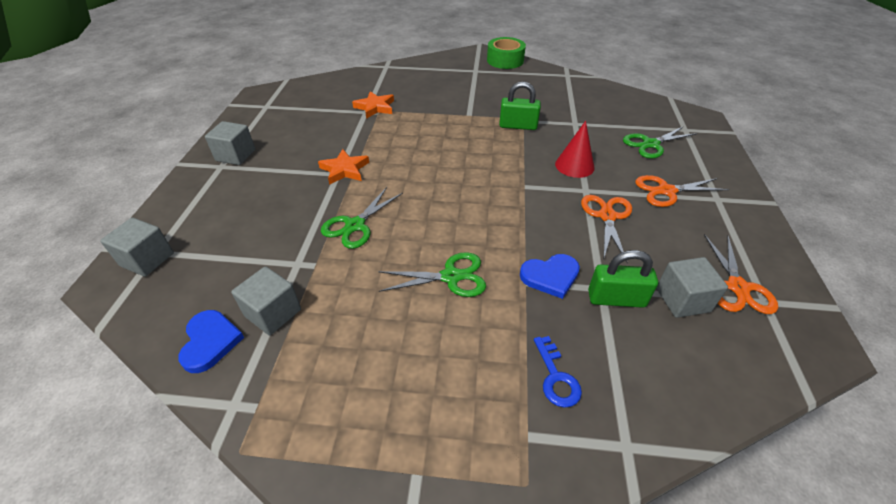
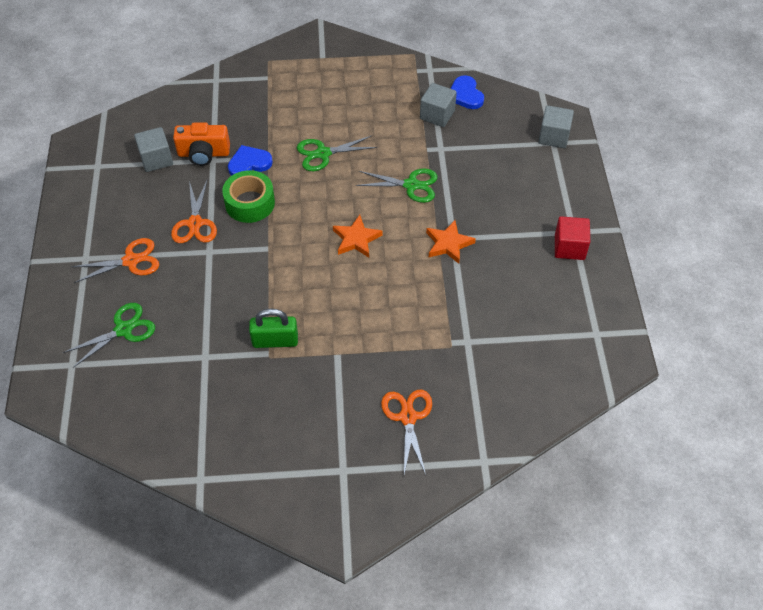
camera: 170 degrees right, 10 degrees up
grey cube [205,121,255,165] -> red cube [555,216,590,260]
green scissors [321,187,403,249] -> green scissors turned 75 degrees clockwise [356,168,438,203]
orange star [352,91,394,119] -> orange star moved to [333,215,382,258]
green tape [487,37,526,69] -> green tape moved to [222,170,275,223]
blue key [534,336,582,407] -> none
red cone [555,121,595,178] -> none
green padlock [588,250,658,308] -> orange camera [173,122,230,166]
orange scissors [704,234,778,314] -> orange scissors moved to [381,389,432,475]

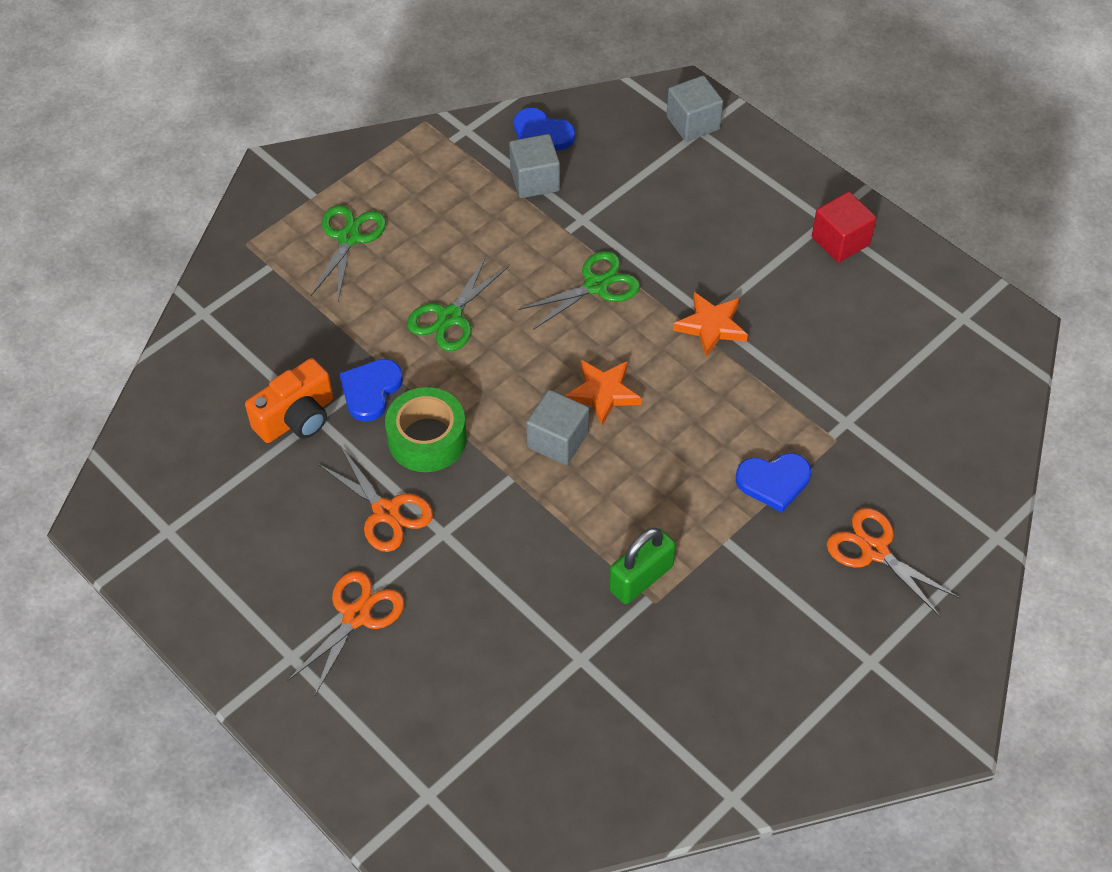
camera: 40 degrees left, 0 degrees up
green scissors [63,303,155,368] -> green scissors moved to [311,205,386,301]
grey cube [134,127,173,172] -> grey cube moved to [526,390,589,465]
none -> blue heart [736,453,811,512]

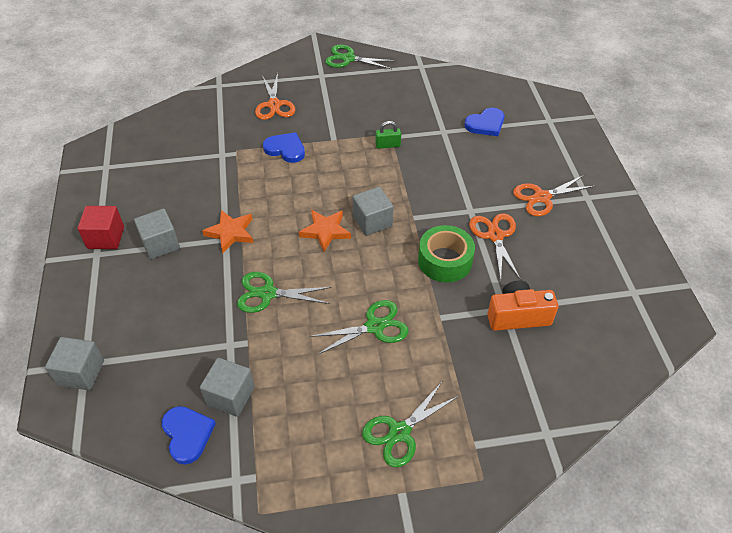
camera: 145 degrees left, 5 degrees down
blue heart [339,359,403,422] -> blue heart moved to [465,108,504,136]
green padlock [609,528,676,604] -> green padlock [375,121,401,149], size x0.63
none -> grey cube [134,209,180,259]
none -> green scissors [325,45,396,69]

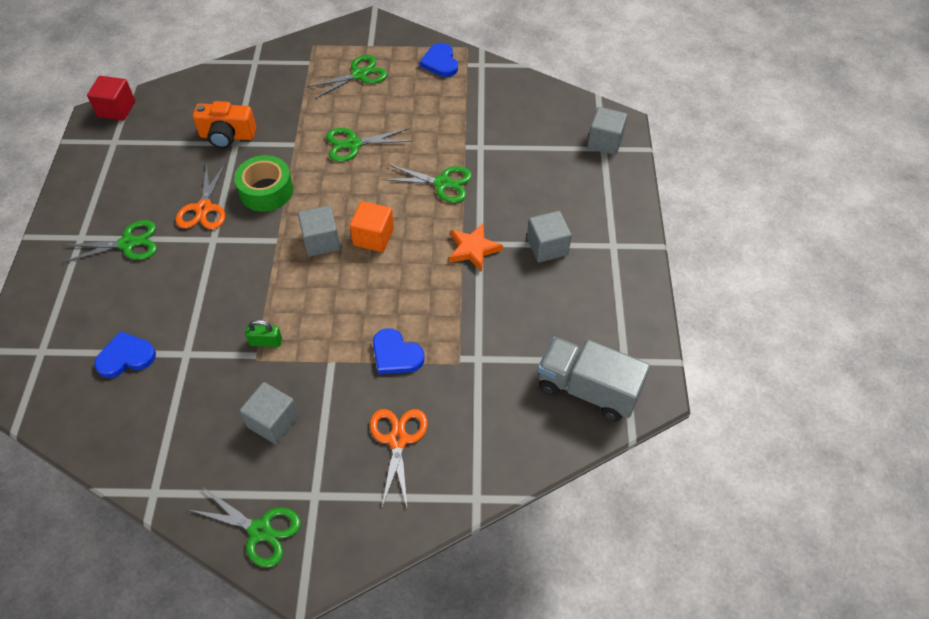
camera: 170 degrees left, 5 degrees up
red cube [78,206,124,249] -> red cube moved to [87,76,135,121]
blue heart [162,406,216,464] -> blue heart moved to [419,43,458,77]
grey cube [200,358,255,417] -> grey cube moved to [240,382,299,444]
orange star [299,210,351,252] -> orange cube [350,201,394,252]
orange scissors [513,175,595,216] -> green scissors [62,220,157,263]
none -> grey truck [537,337,650,422]

